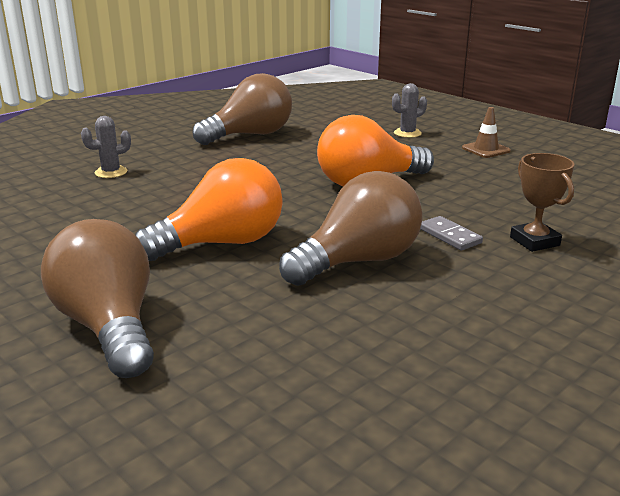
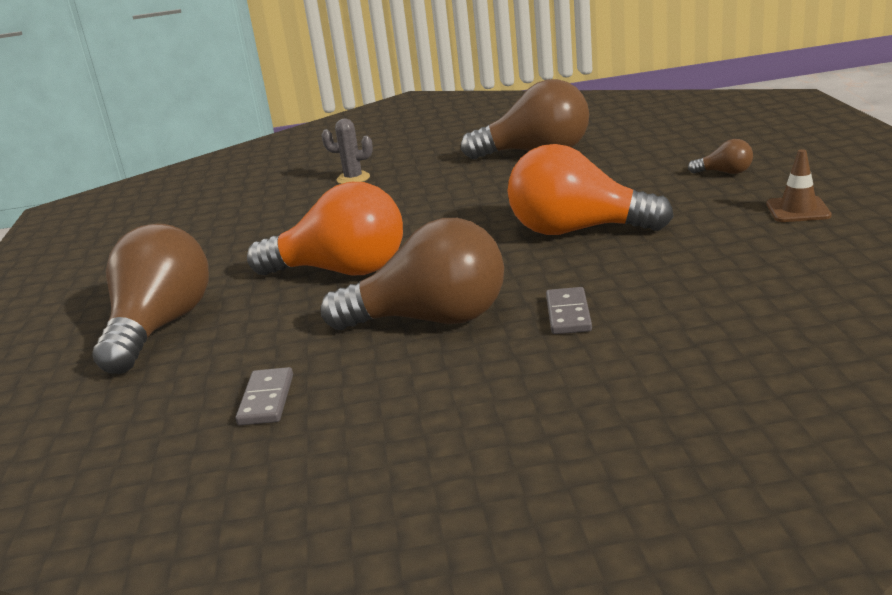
camera: 40 degrees right, 0 degrees up
grey cactus [392,83,427,138] -> brown light bulb [688,139,753,174]
brown trophy [510,153,574,252] -> none
none -> grey domino [236,367,293,425]

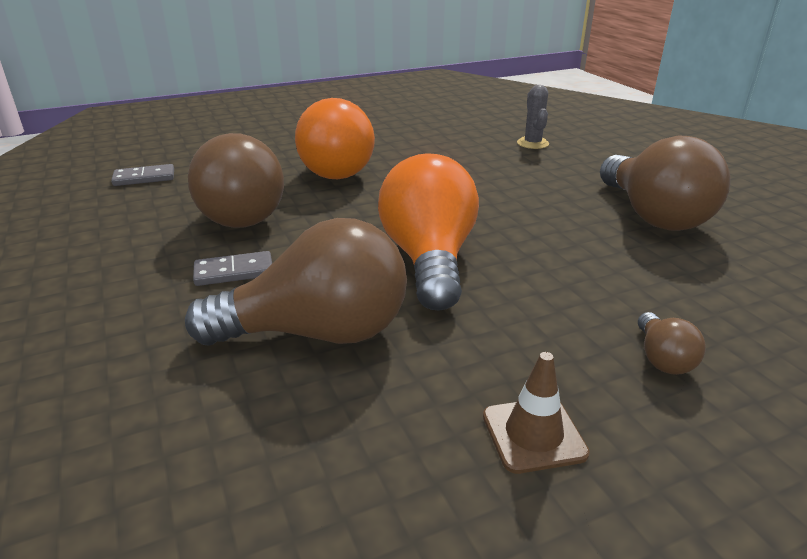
camera: 70 degrees right, 5 degrees up
brown light bulb [92,224,209,374] -> brown light bulb moved to [185,218,407,346]

